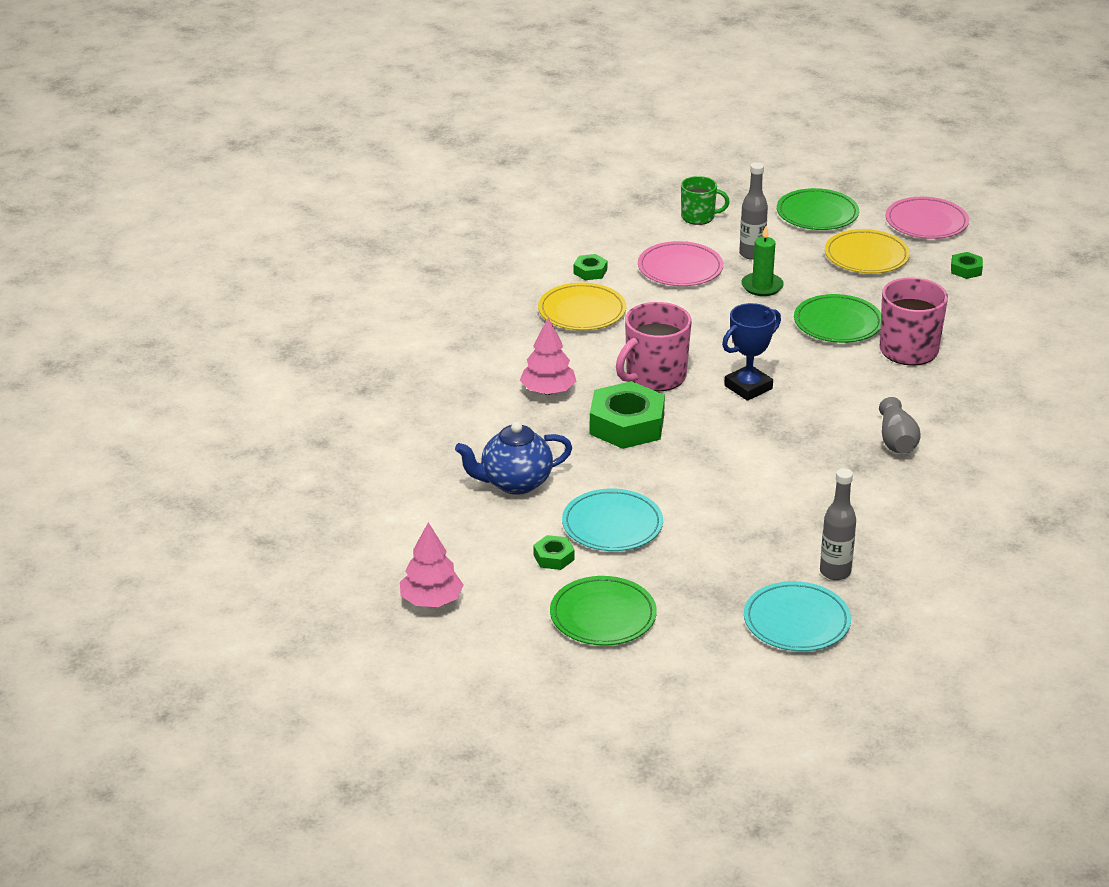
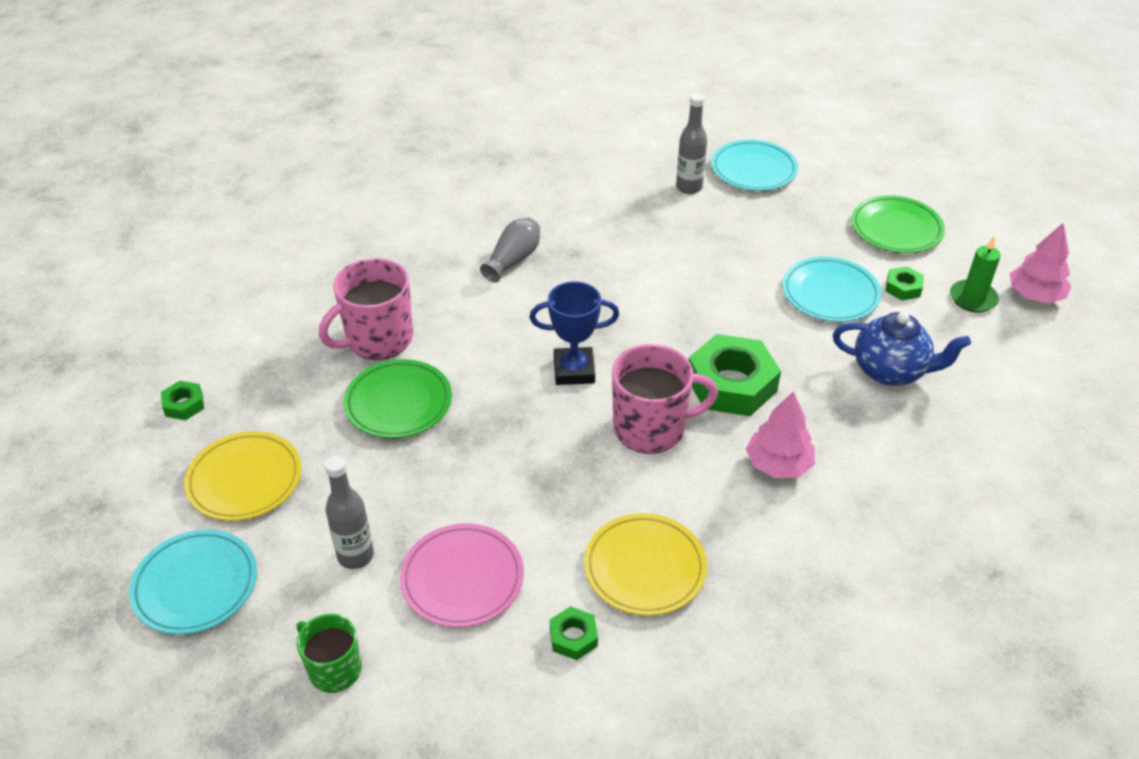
camera: 145 degrees left, 10 degrees up
green candle [741,226,784,296] -> green candle moved to [950,235,1001,313]
green plate [777,188,859,230] -> turquoise plate [129,529,257,635]
pink plate [886,197,969,239] -> none

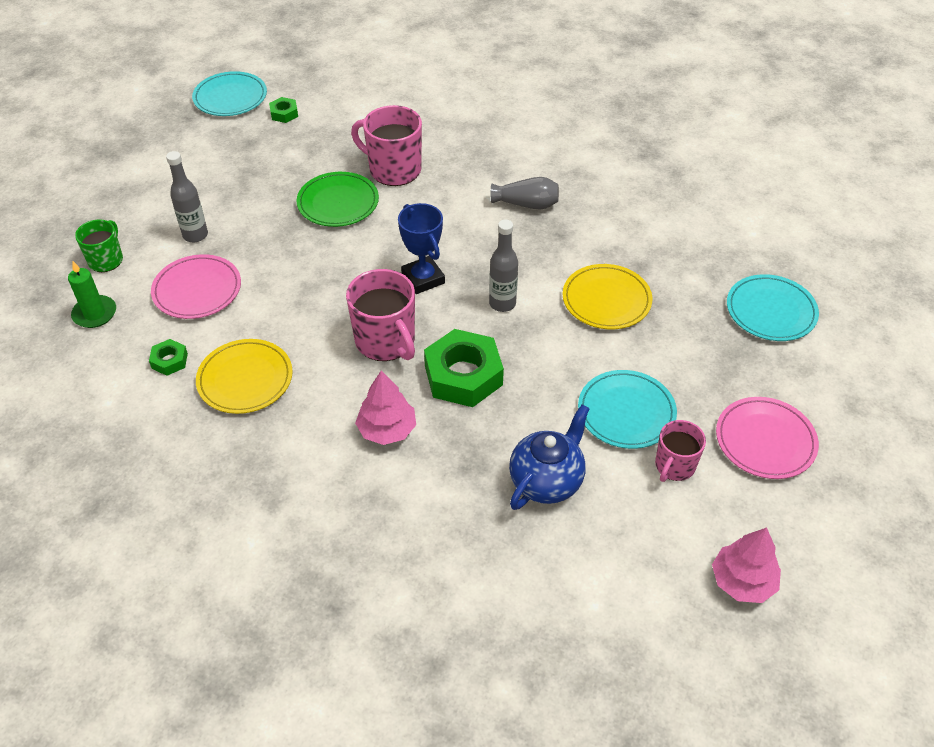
camera: 65 degrees right, 5 degrees up
turquoise plate [129,529,257,635] -> turquoise plate moved to [192,71,267,116]
yellow plate [184,431,302,521] -> yellow plate moved to [562,264,653,329]
grey bottle [676,93,707,194] -> grey bottle moved to [489,220,518,312]
blue teapot [833,312,971,386] -> blue teapot turned 135 degrees counterclockwise [509,405,590,510]
green plate [851,195,945,253] -> pink plate [716,397,819,479]
green nut [885,266,924,301] -> pink mug [655,420,706,482]
green candle [950,235,1001,313] -> green candle moved to [68,261,116,328]

